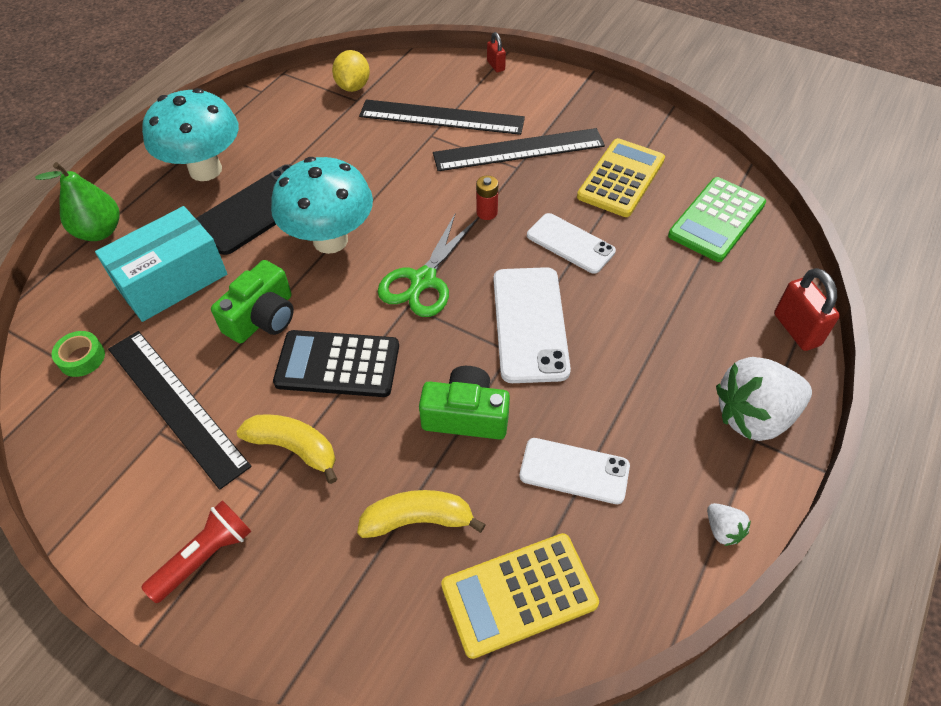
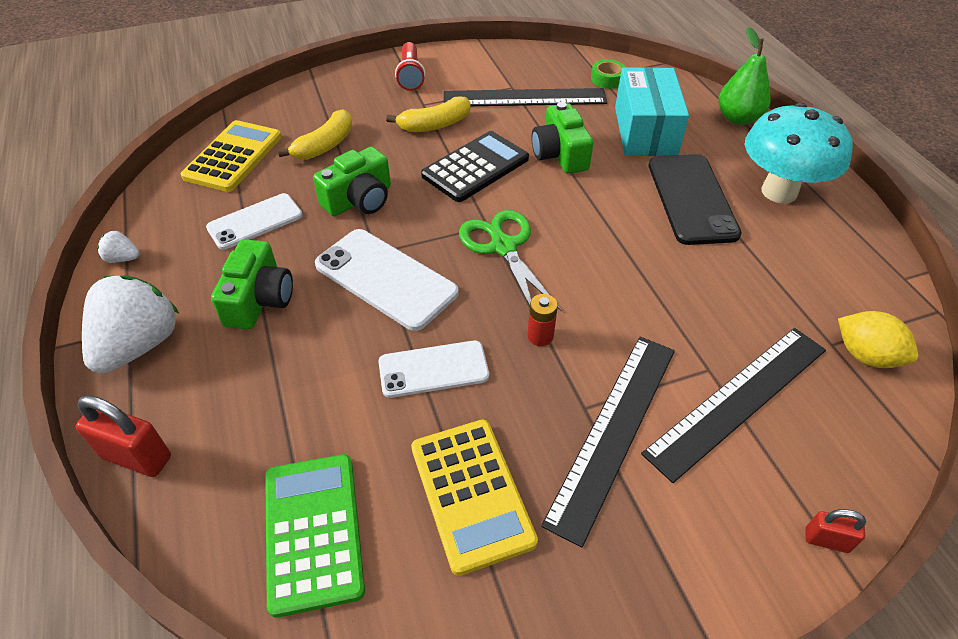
camera: 130 degrees right, 5 degrees down
turquoise mushroom [271,157,373,254] -> none
none -> green camera [211,239,293,329]

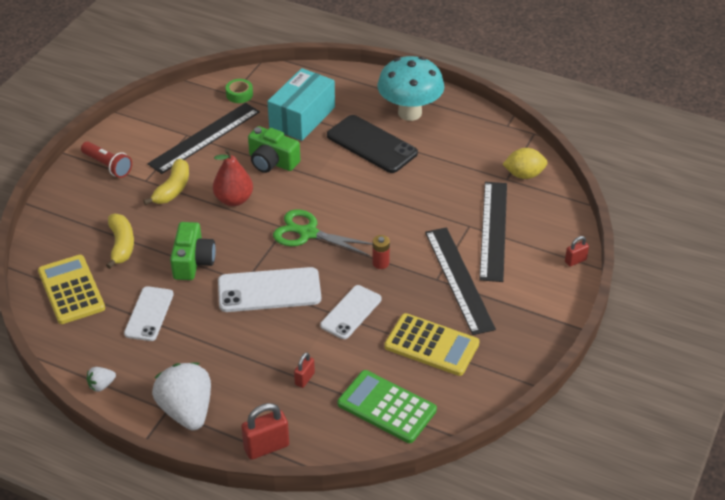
camera: 45 degrees left, 5 degrees down
green camera [211,239,293,329] -> none
black calculator [421,131,529,202] -> red pear [213,149,253,206]
turquoise box [615,67,689,156] -> turquoise box turned 75 degrees clockwise [267,68,335,141]
green pear [719,27,771,125] -> none
none -> red padlock [294,352,315,388]

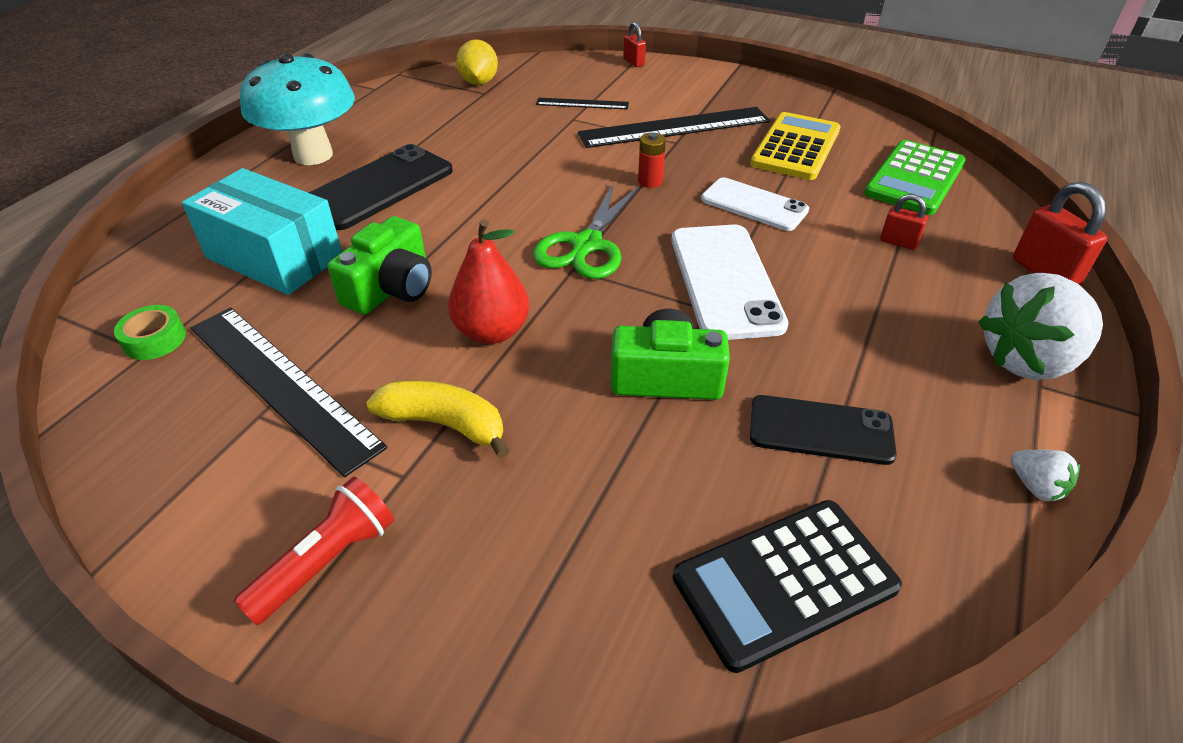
camera: 90 degrees left, 0 degrees up
yellow calculator [38,255,105,324] -> black calculator [673,500,902,673]
yellow banana [106,214,134,269] -> none
white phone [124,286,174,341] -> black phone [750,395,897,465]
black ruler [479,182,507,282] -> black ruler [536,98,629,109], size x0.50

